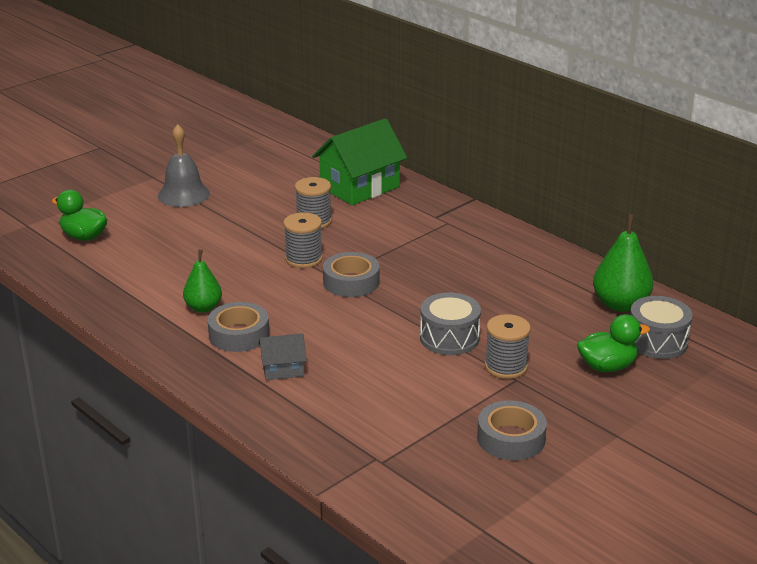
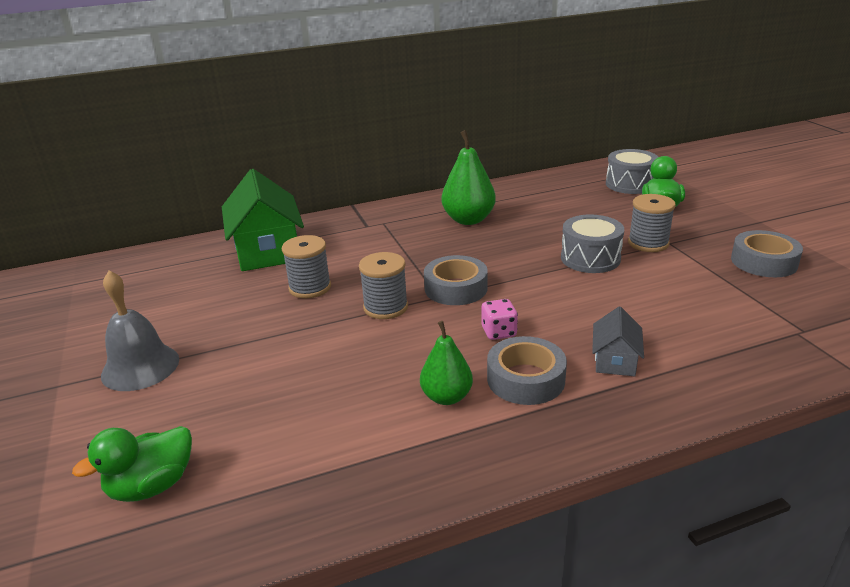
camera: 65 degrees left, 0 degrees up
green pear [593,214,653,312] -> green pear moved to [442,130,496,225]
none -> pink dice [482,299,518,340]

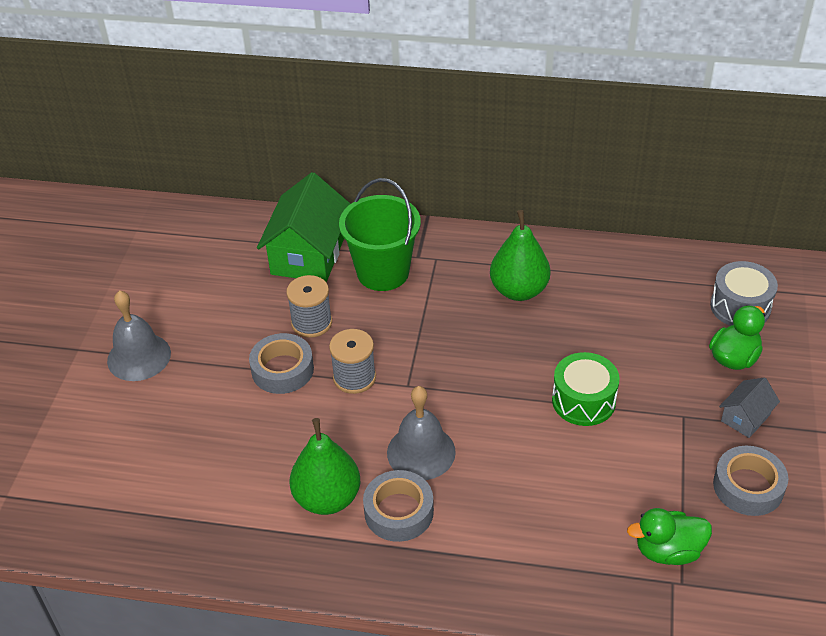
camera: 30 degrees right, 15 degrees up
green duck [72,426,192,502] -> green duck moved to [627,508,712,565]
green pear [420,321,473,405] -> green pear [290,418,360,515], size x1.54
grey tape [424,255,488,305] -> grey tape moved to [249,333,314,394]
pink dice [482,299,518,340] -> grey bell [387,386,456,480]
grey drum [561,214,624,273] -> green drum [552,352,620,426]
grey house [592,307,644,376] -> grey house moved to [719,377,780,438]
grey spool [628,194,676,252] -> none
none -> green bucket [339,178,421,291]

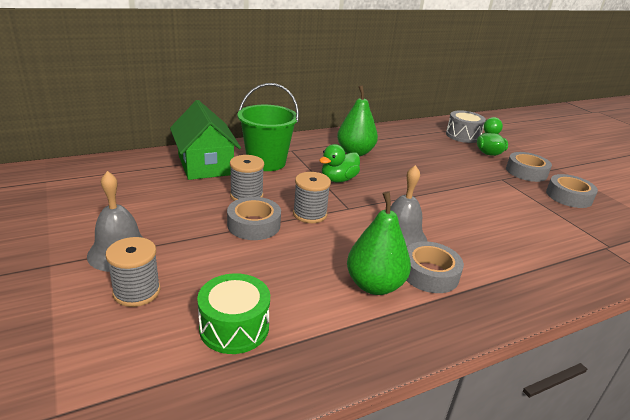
camera: 40 degrees left, 15 degrees down
green drum [552,352,620,426] -> green drum moved to [197,273,270,354]
green duck [627,508,712,565] -> green duck moved to [319,144,360,183]
grey house [719,377,780,438] -> grey tape [506,152,552,182]
none -> grey spool [106,237,160,307]

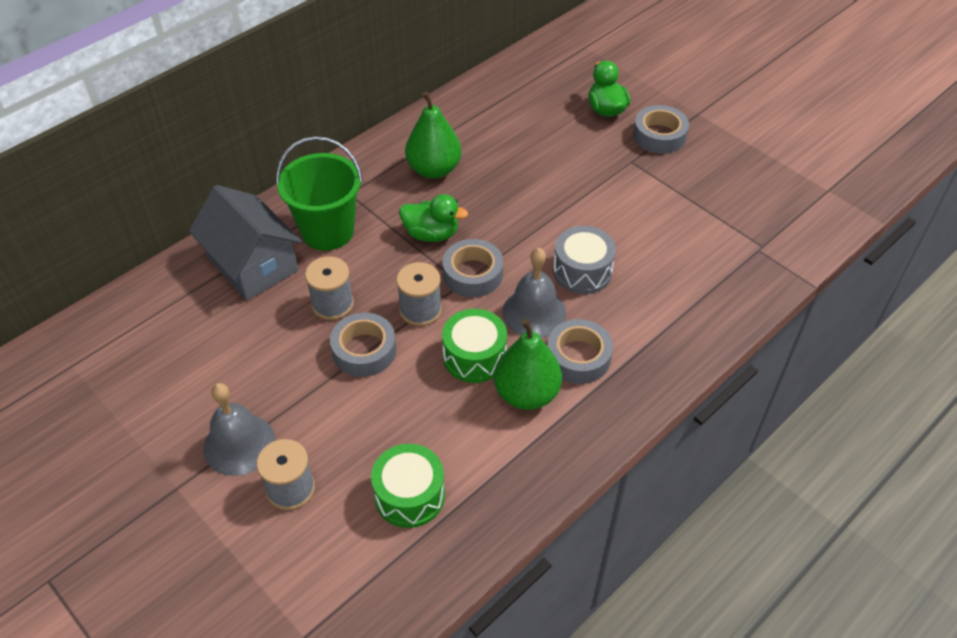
camera: 15 degrees left, 20 degrees up
green house [170,100,241,180] -> grey house [189,185,302,300]
green duck [319,144,360,183] -> green duck turned 105 degrees counterclockwise [399,194,468,242]
grey drum [446,110,486,143] -> grey drum moved to [553,226,616,294]
grey tape [546,174,598,208] -> grey tape moved to [443,239,503,297]
none -> green drum [442,309,507,383]

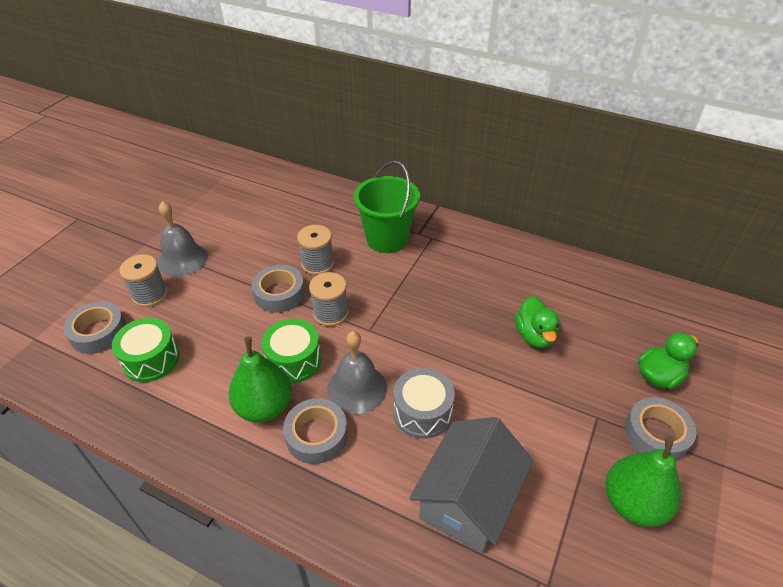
camera: 70 degrees right, 5 degrees down
grey house [189,185,302,300] -> grey house moved to [409,417,533,553]
green duck [399,194,468,242] -> green duck moved to [515,296,560,348]
green pear [405,91,462,179] -> green pear moved to [606,436,681,527]
grey tape [443,239,503,297] -> grey tape moved to [63,301,126,354]

